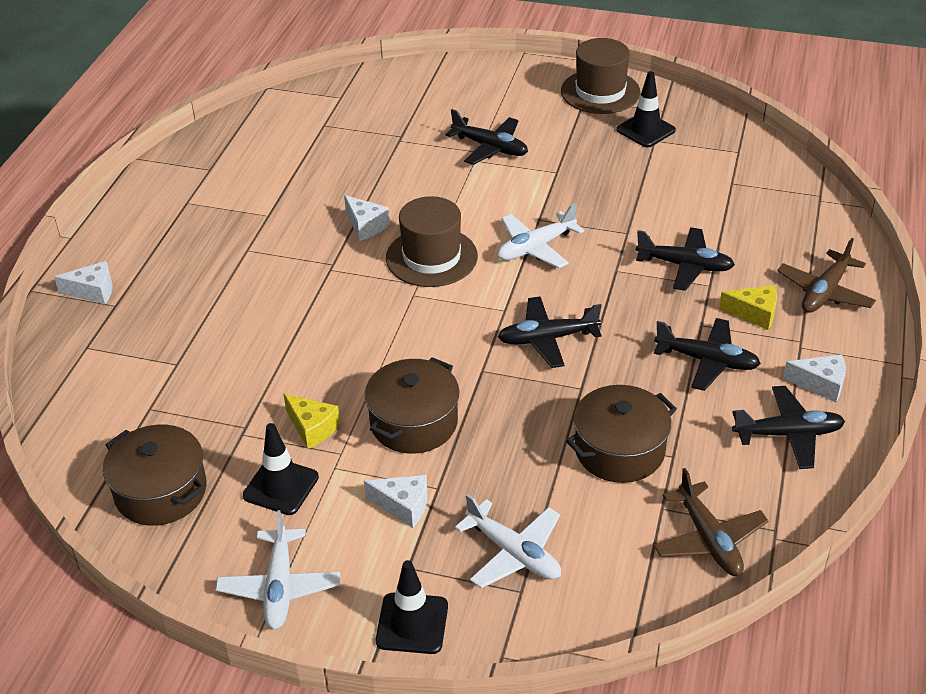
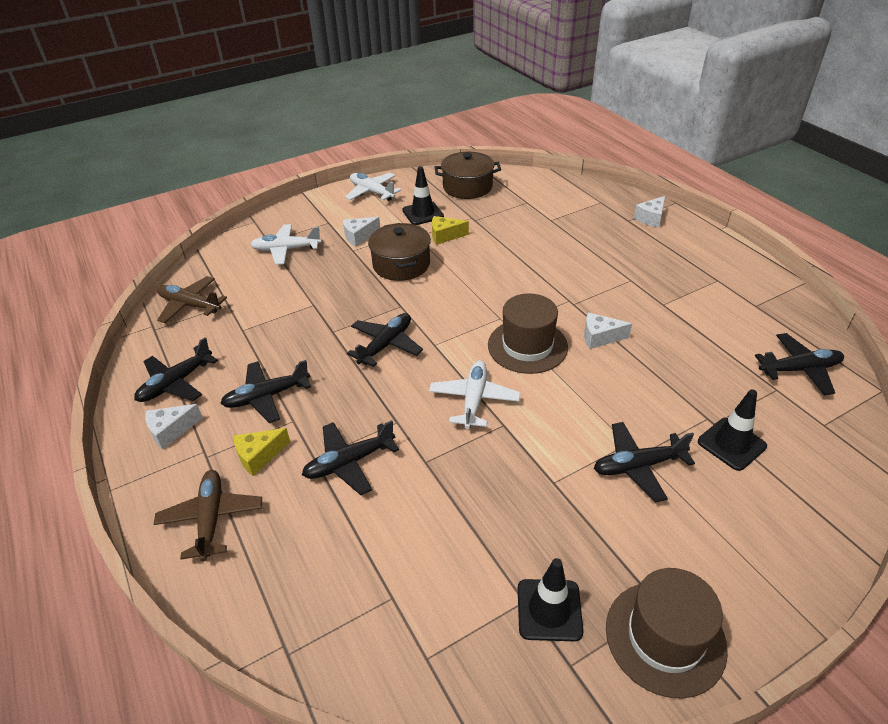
camera: 135 degrees right, 0 degrees up
black traffic cone [376,560,448,654] -> black traffic cone moved to [698,390,767,471]
brown pot [566,385,677,483] -> none
none -> black plane [755,333,844,395]

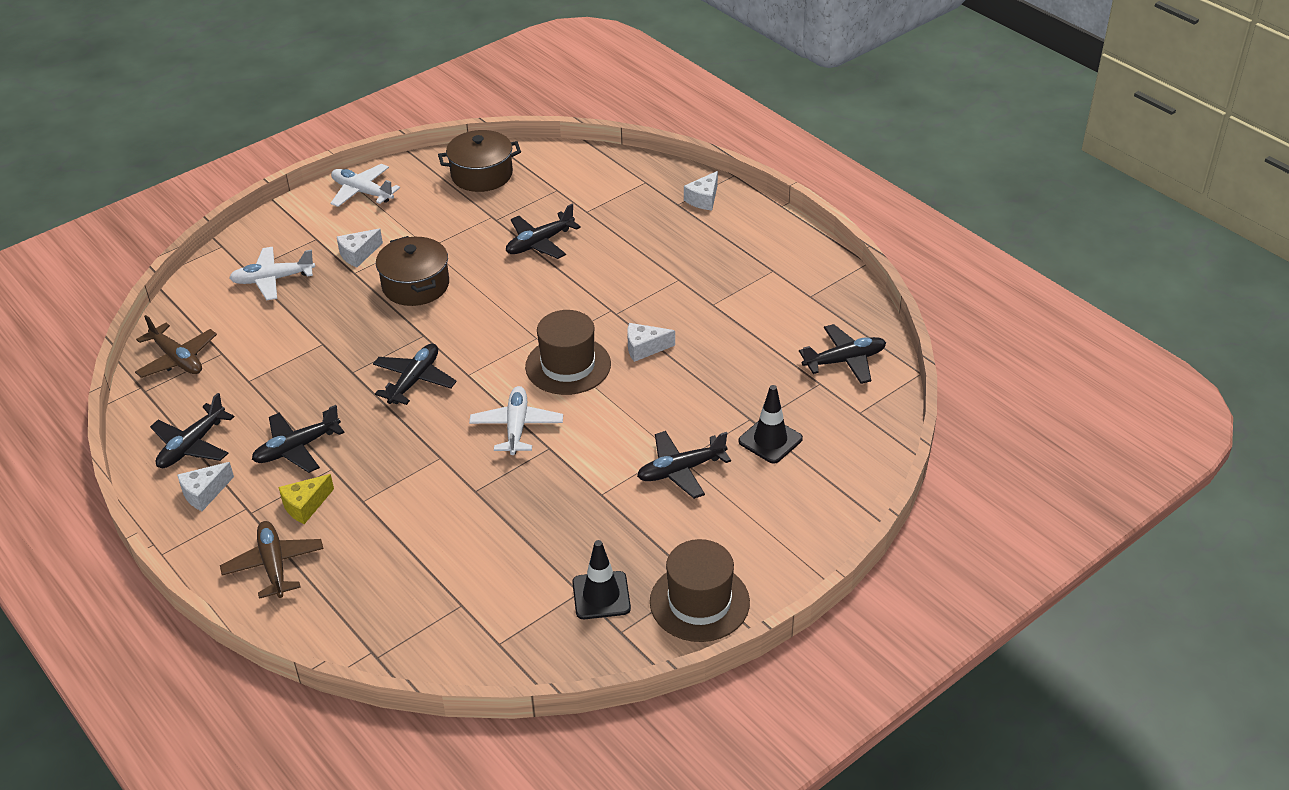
camera: 10 degrees left, 0 degrees up
brown plane [157,276,227,323] -> brown plane turned 150 degrees counterclockwise [135,315,217,378]
black plane [302,420,399,495] -> black plane moved to [506,204,581,259]
black traffic cone [402,166,444,225] -> none
yellow cheese [432,216,469,245] -> none

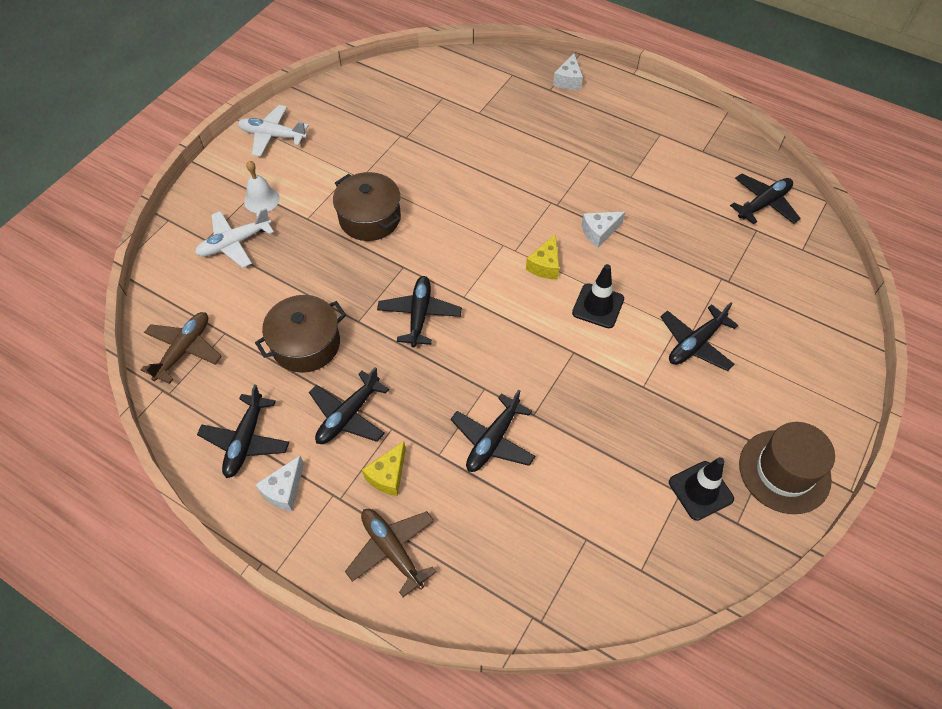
camera: 20 degrees left, 15 degrees up
brown plane [135,315,217,378] -> brown plane turned 90 degrees counterclockwise [141,312,222,384]
white cheese [337,229,383,267] -> none
brown pot [438,130,521,192] -> brown pot moved to [255,295,346,373]
white plane [469,386,563,455] -> none
black plane [506,204,581,259] -> black plane moved to [451,389,535,472]
brown hat [525,310,611,395] -> yellow cheese [526,234,559,279]
black traffic cone [738,385,803,464] -> black traffic cone moved to [572,264,624,328]
none -> white bell [244,161,280,213]

